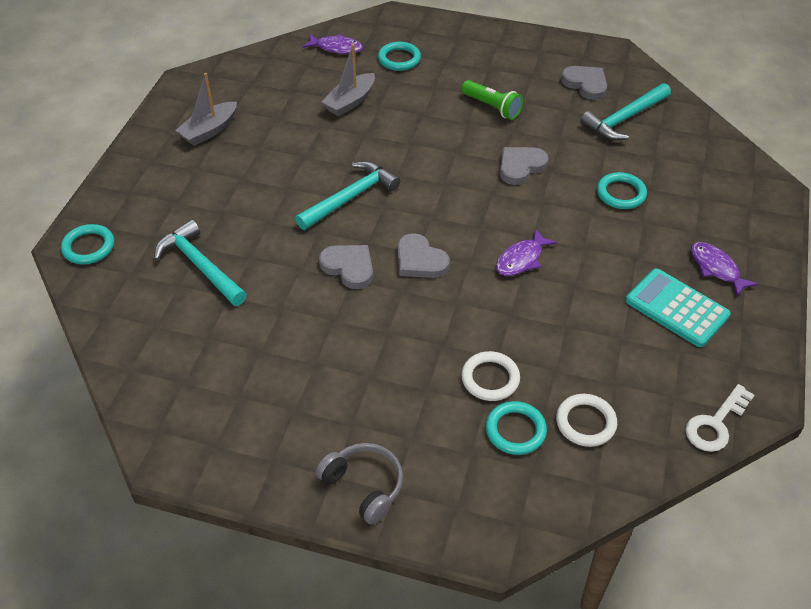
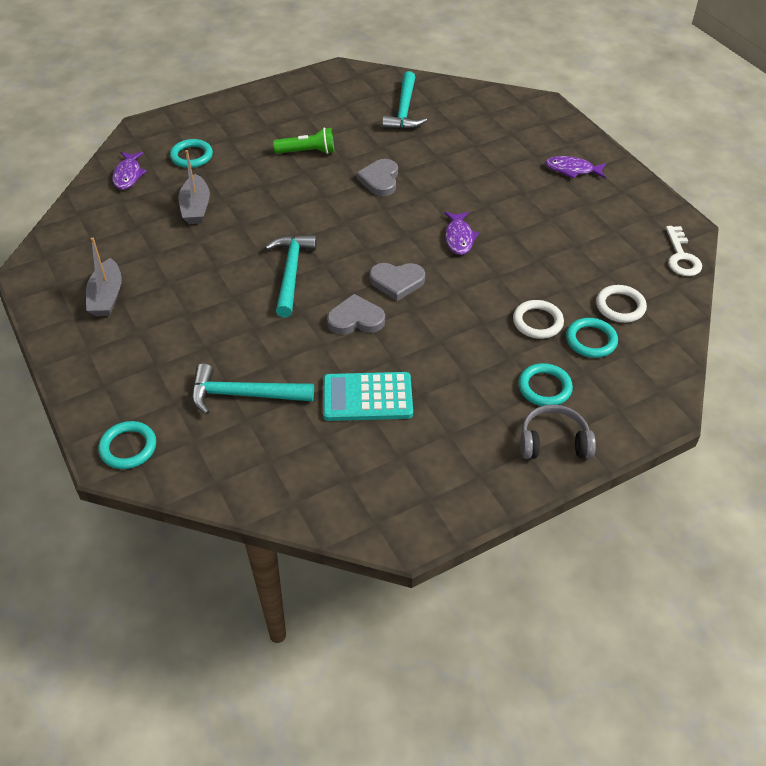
camera: 45 degrees left, 0 degrees up
purple fish [302,34,363,54] -> purple fish turned 120 degrees clockwise [112,152,147,190]
grey heart [561,66,607,100] -> none
turquoise ring [597,172,647,209] -> turquoise ring moved to [518,363,573,406]
turquoise calculator [626,268,731,347] -> turquoise calculator moved to [323,372,413,421]

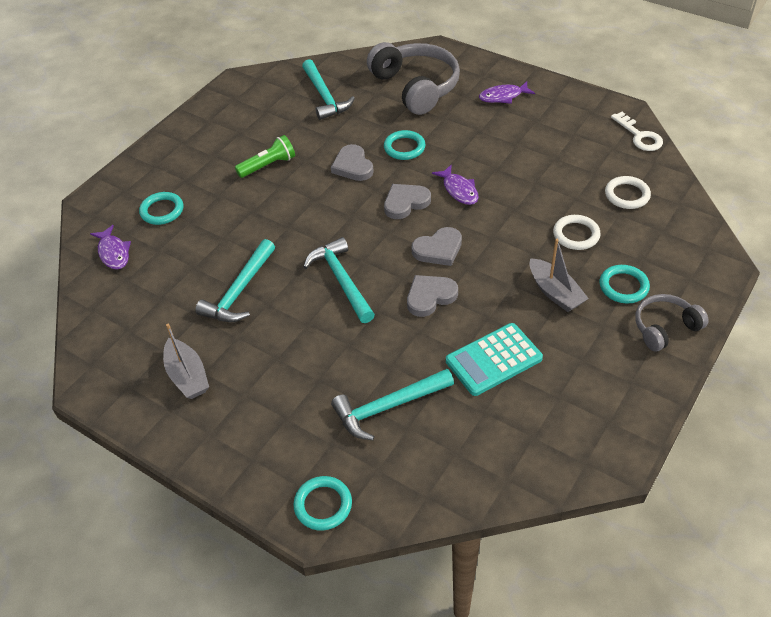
camera: 25 degrees left, 0 degrees up
grey boat [179,150,210,224] -> grey boat moved to [530,239,589,312]
turquoise ring [566,318,618,358] -> turquoise ring moved to [384,130,425,160]
none -> turquoise hammer [195,239,275,322]
none -> grey headphones [367,42,460,115]
none -> grey heart [384,184,431,219]

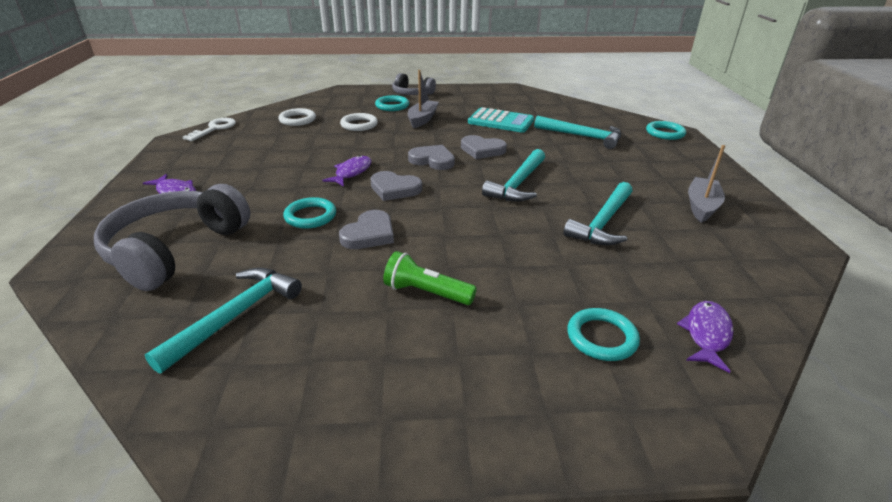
camera: 130 degrees left, 15 degrees down
turquoise hammer [195,239,275,322] -> turquoise hammer turned 135 degrees clockwise [563,182,632,245]

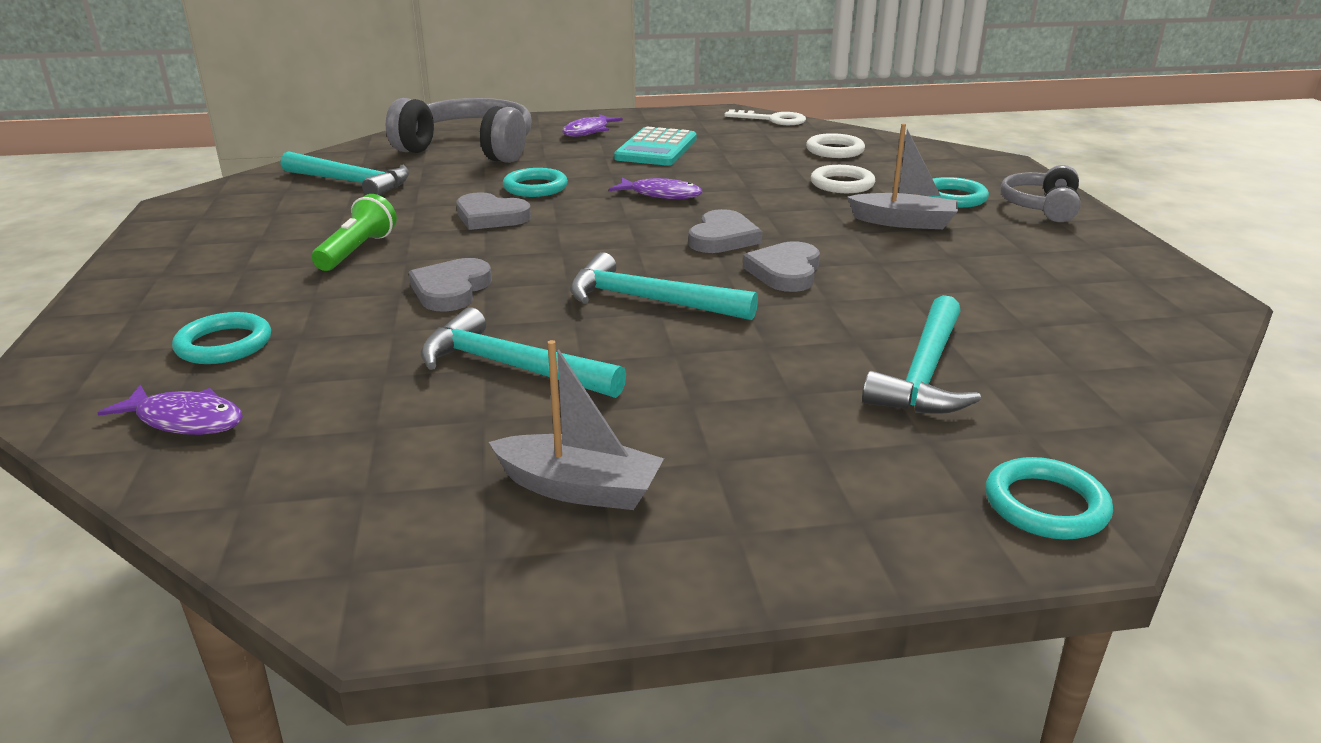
camera: 85 degrees right, 5 degrees down
grey heart [370,171,422,201] -> grey heart moved to [409,258,492,312]
turquoise calculator [468,107,534,133] -> turquoise calculator moved to [614,126,697,166]

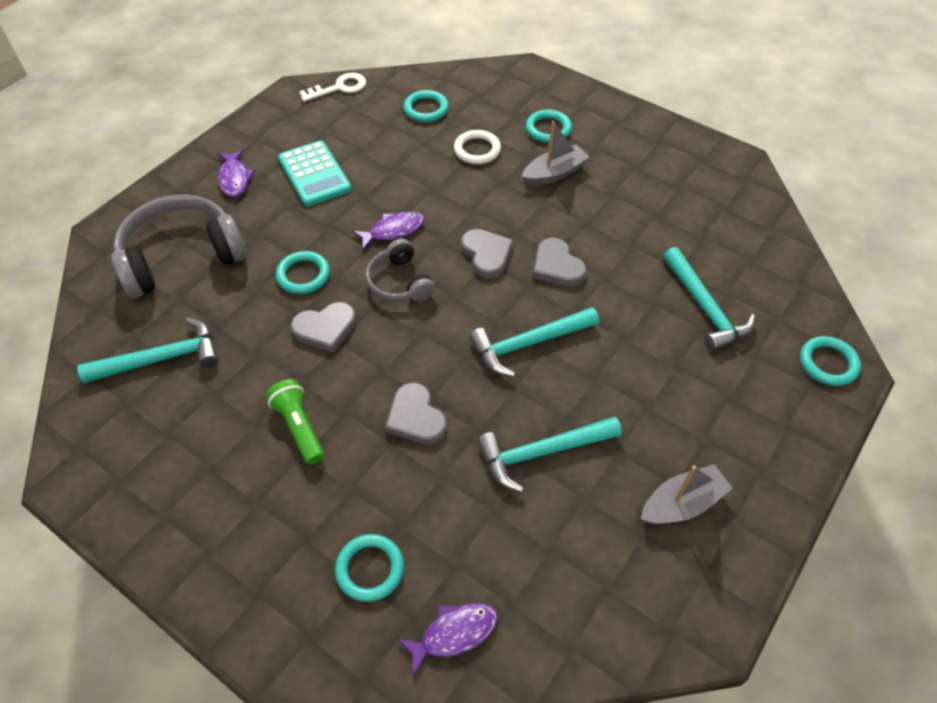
camera: 45 degrees left, 25 degrees up
white ring [806,133,865,158] -> turquoise ring [404,90,449,122]
grey headphones [1000,165,1081,222] -> grey headphones moved to [365,238,435,302]

